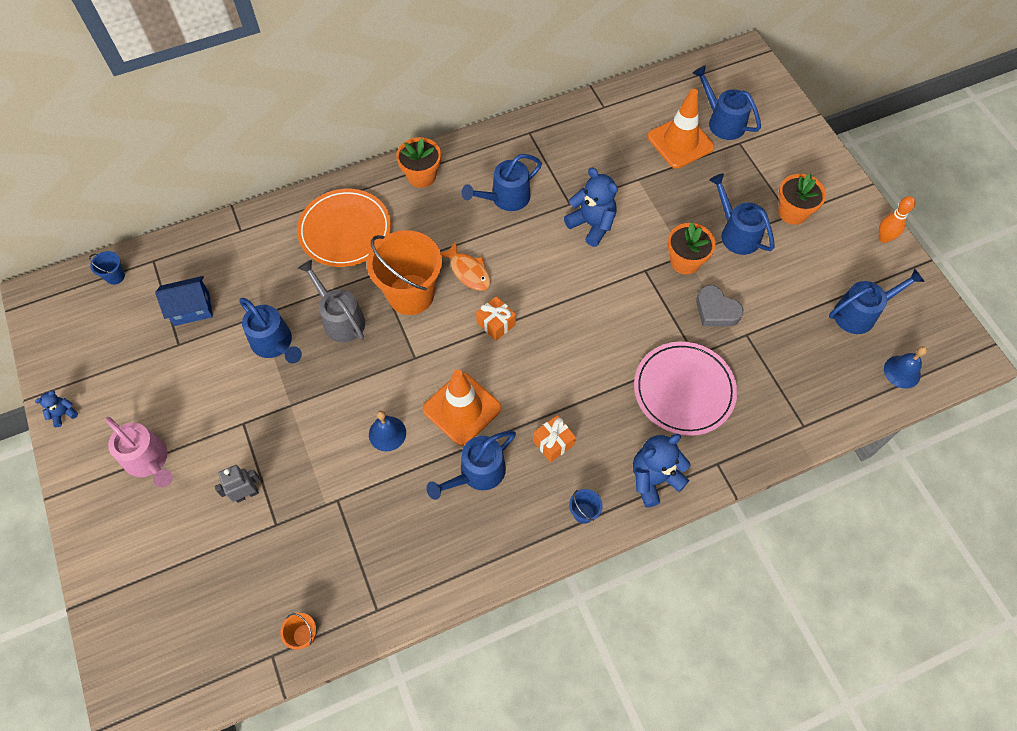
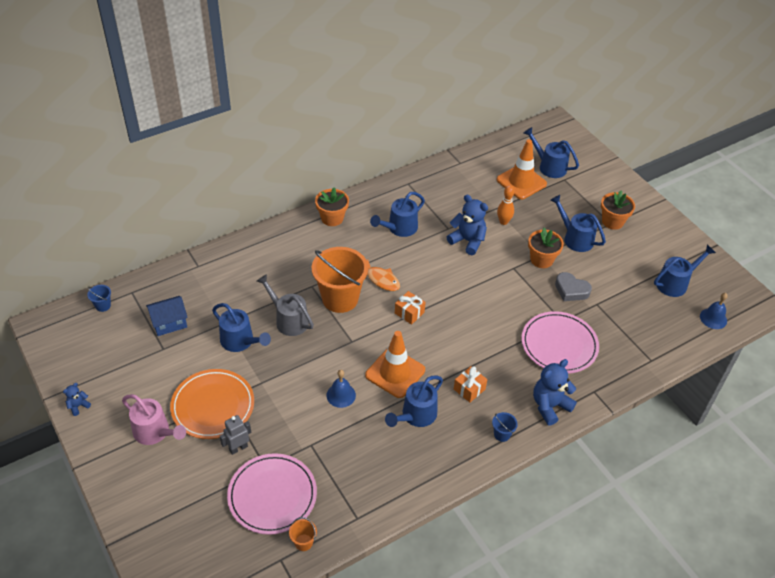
camera: 10 degrees left, 15 degrees down
orange plate [297,189,391,267] -> orange plate moved to [170,369,254,439]
orange bowling pin [879,196,916,243] -> orange bowling pin moved to [497,185,514,225]
none -> pink plate [227,453,317,535]

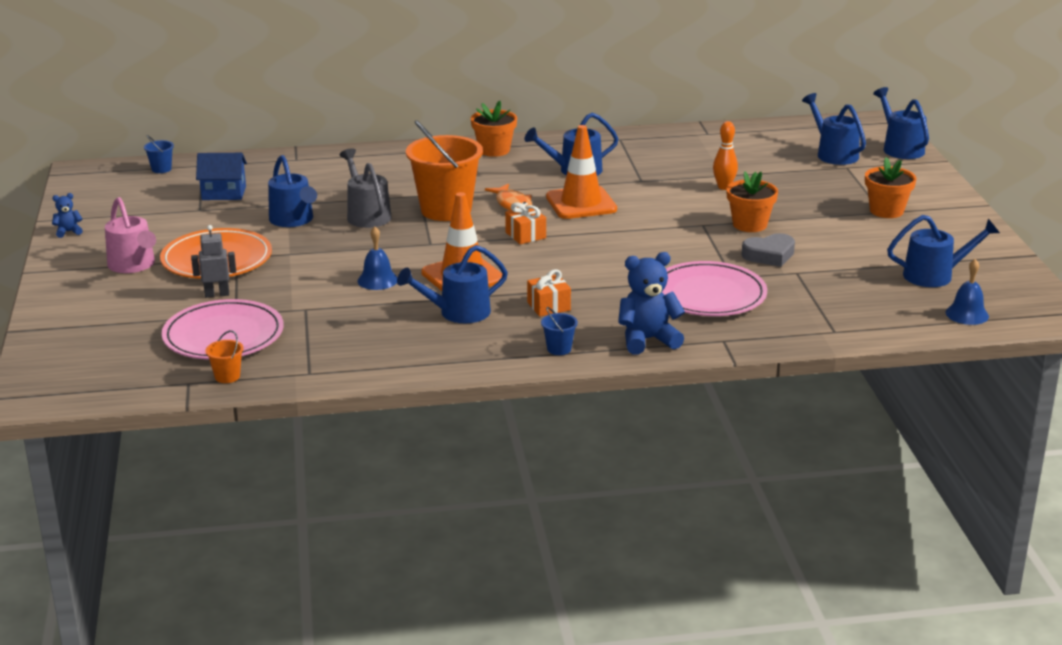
camera: 25 degrees right, 20 degrees down
blue teddy bear [447,195,488,255] -> none
orange traffic cone [496,139,547,199] -> orange traffic cone moved to [546,125,617,219]
blue watering can [550,195,606,252] -> blue watering can moved to [873,87,929,159]
grey heart [555,272,592,301] -> grey heart turned 75 degrees counterclockwise [741,233,795,267]

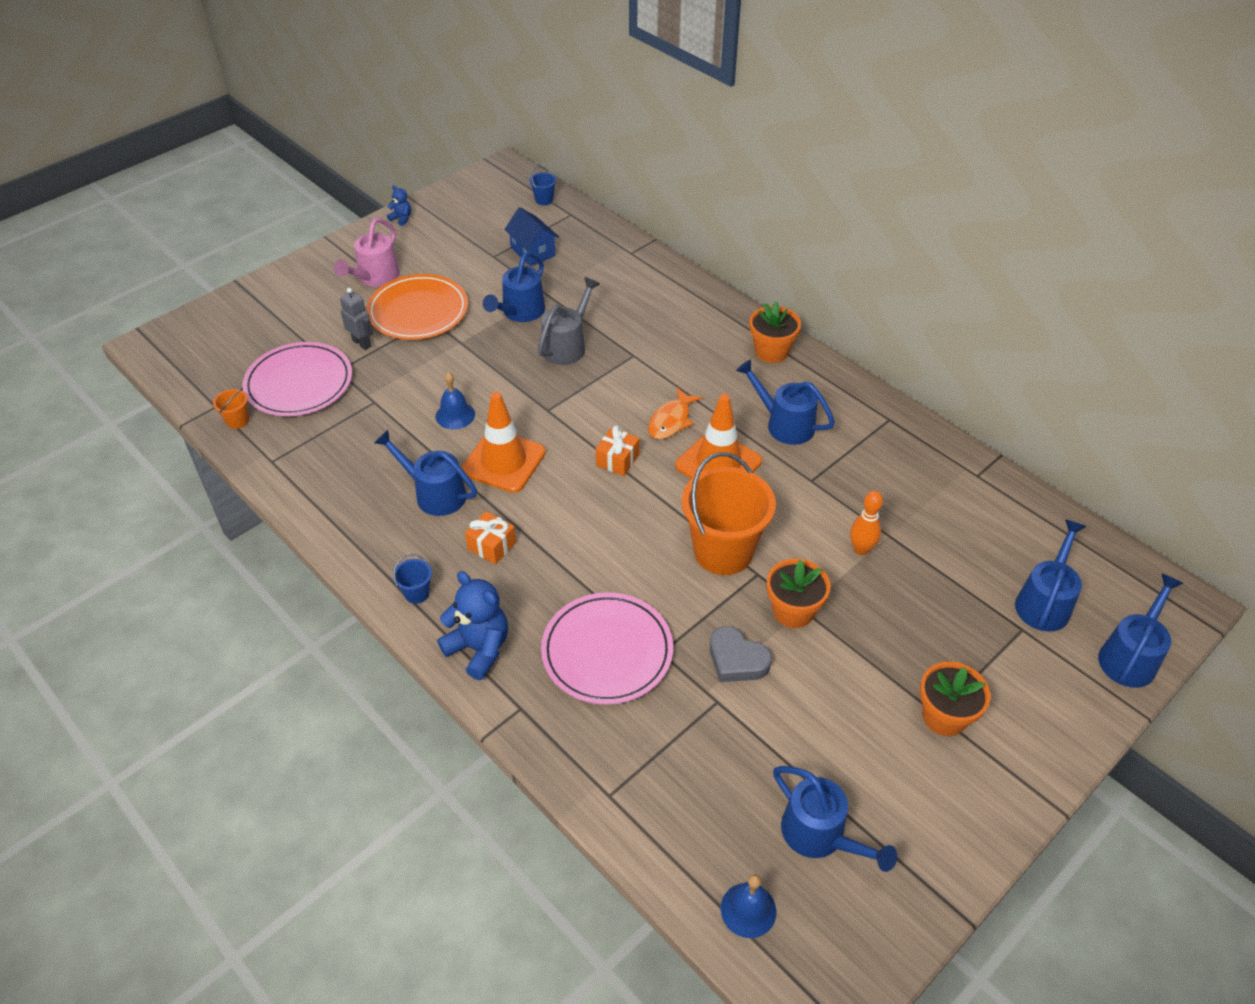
camera: 55 degrees right, 20 degrees up
orange bucket [406,120,483,221] -> orange bucket moved to [682,452,776,575]

